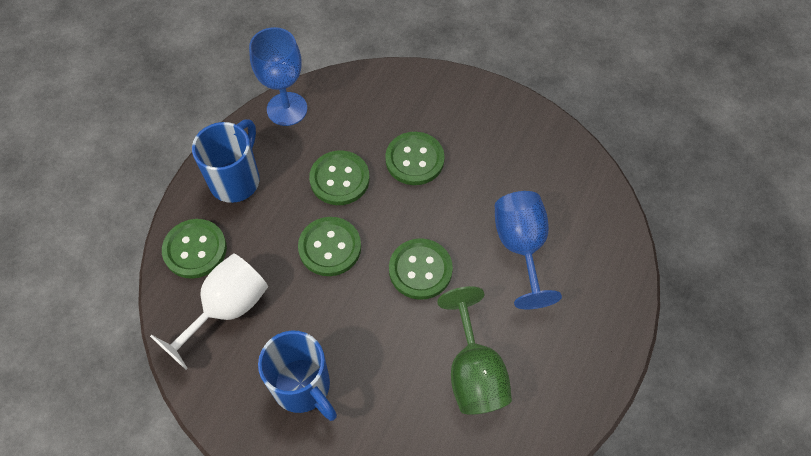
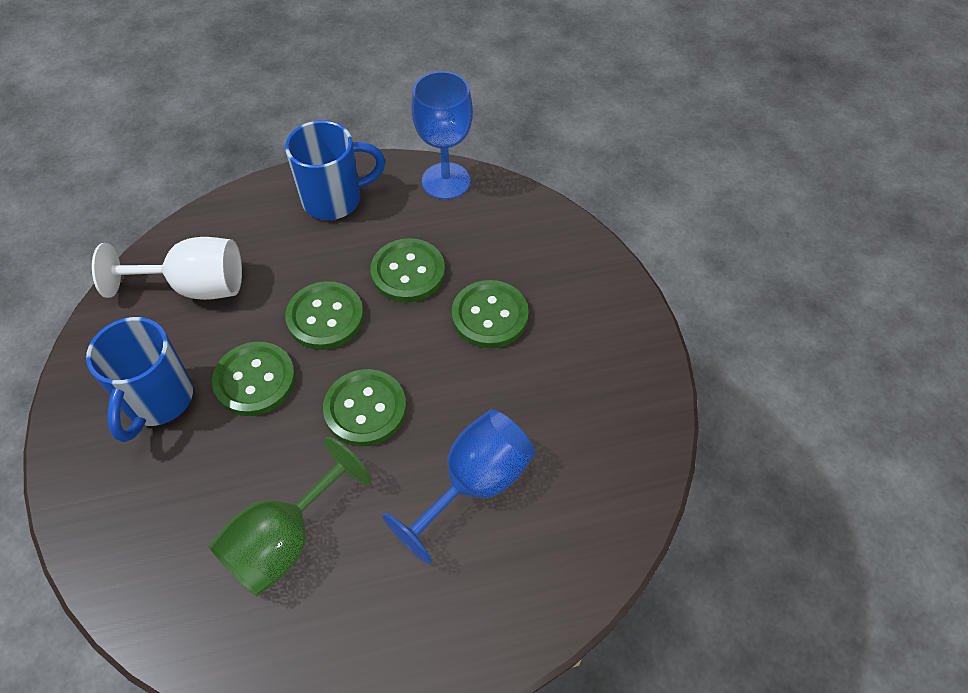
camera: 50 degrees right, 5 degrees down
green button [162,219,227,279] -> green button moved to [212,342,296,416]

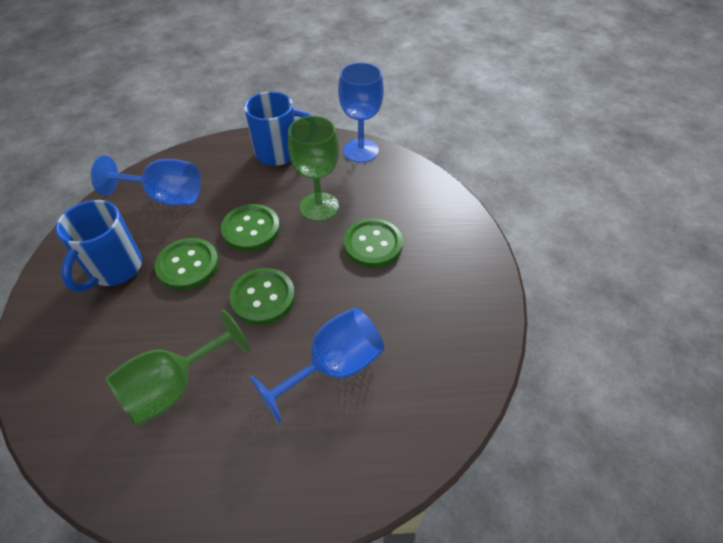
camera: 10 degrees right, 5 degrees down
white goblet [92,237,242,300] -> blue goblet [91,155,201,206]
green button [371,238,445,303] -> green goblet [288,116,339,221]

